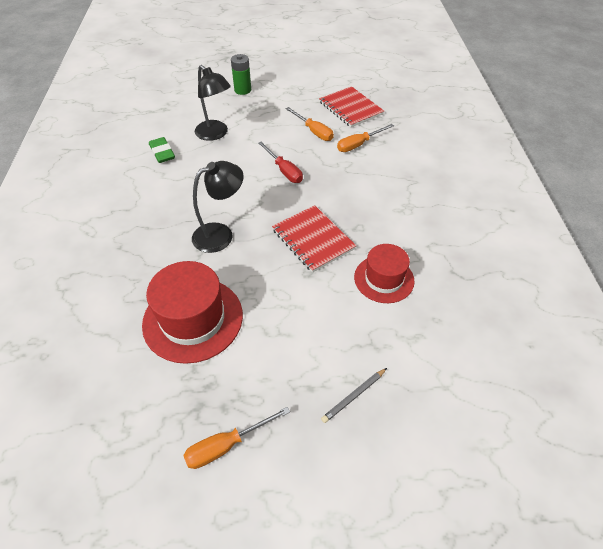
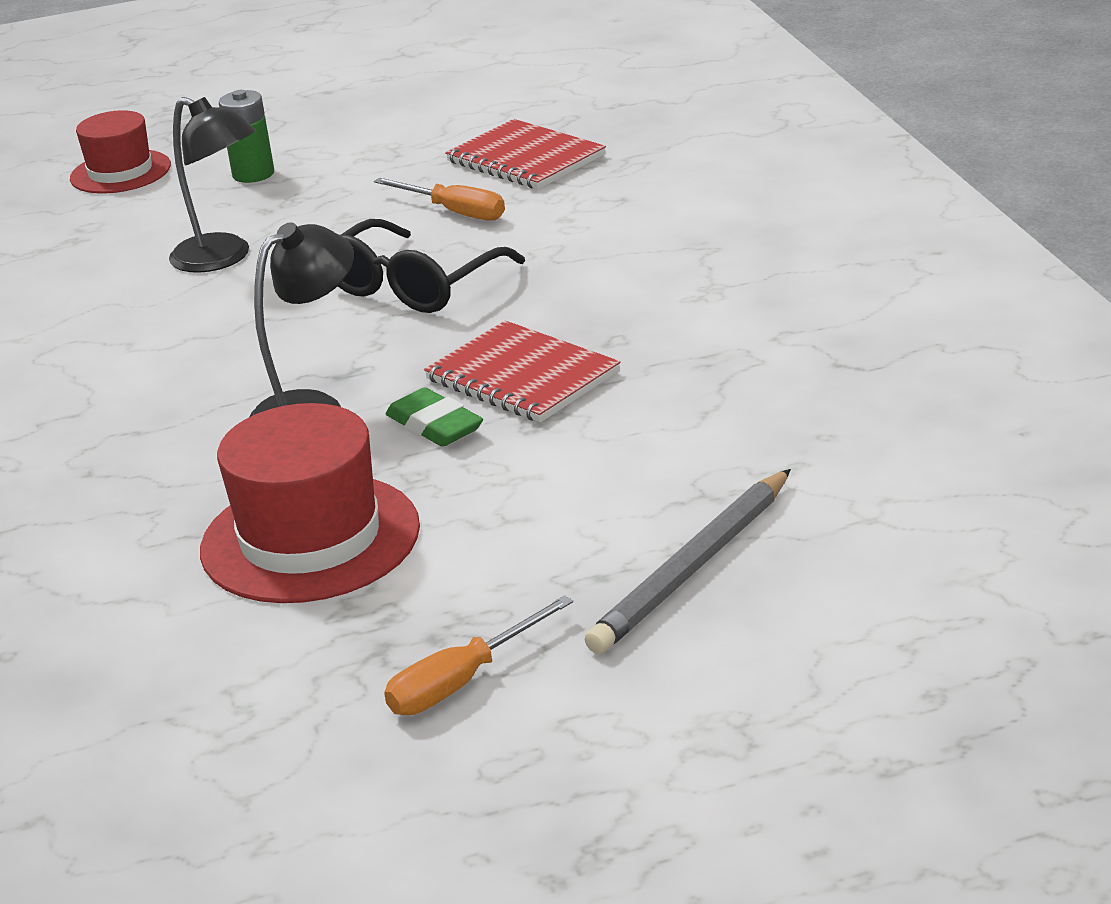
camera: 10 degrees left, 20 degrees down
green eraser [149,137,175,163] -> green eraser moved to [386,387,483,447]
red screwdriver [258,141,303,183] -> black glasses [338,219,525,313]
grey pencil [321,368,387,423] -> grey pencil [585,469,791,654], size x1.91
orange screwdriver [337,124,394,152] -> none
red hat [354,244,415,303] -> red hat moved to [70,110,171,194]

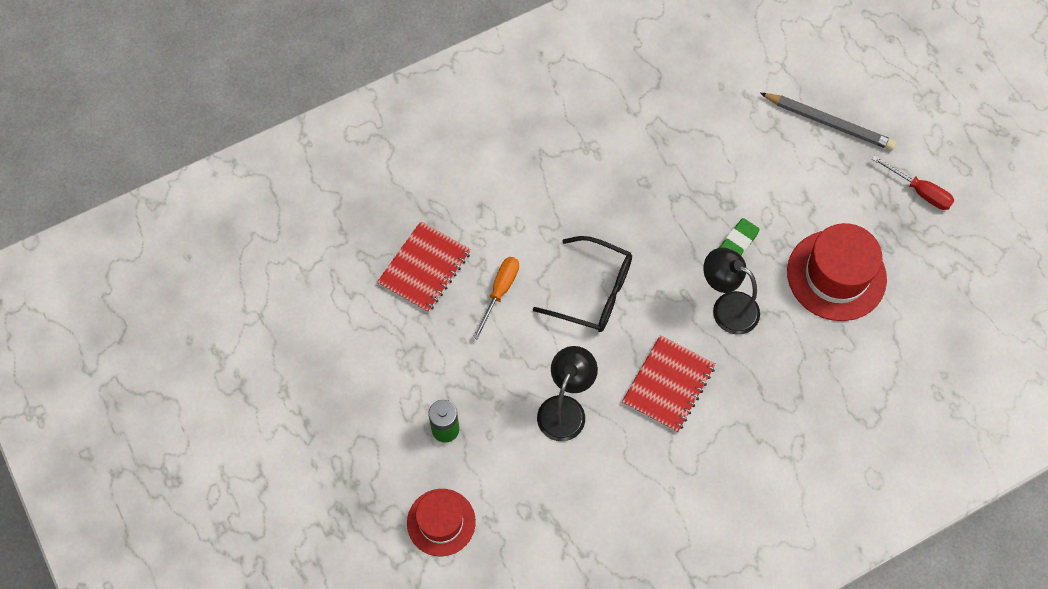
camera: 105 degrees left, 35 degrees up
orange screwdriver [384,595,573,715] -> red screwdriver [872,155,955,210]
red notebook [424,320,621,422] -> red notebook moved to [622,335,716,433]

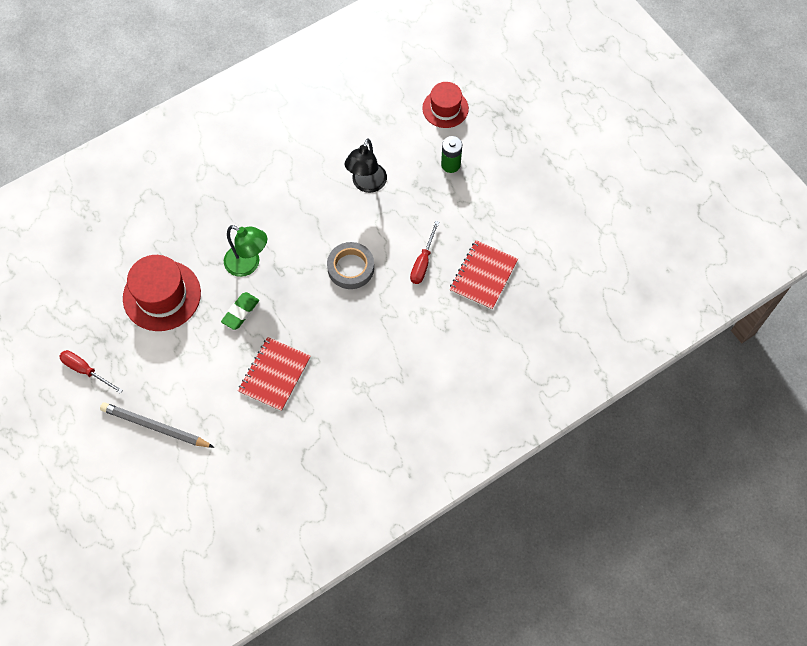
camera: 175 degrees right, 0 degrees up
orange screwdriver [473,257,519,340] -> red screwdriver [410,221,439,284]
black glasses [533,236,632,332] -> grey tape [327,242,374,289]
red notebook [622,335,716,433] -> red notebook moved to [238,337,311,412]
black lamp [703,247,760,335] -> green lamp [224,225,267,277]

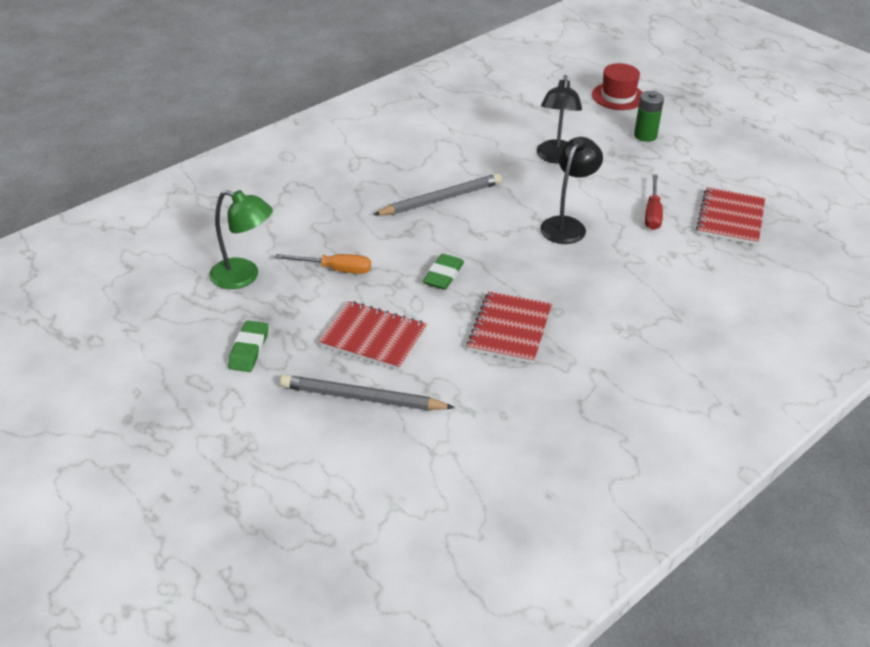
camera: 10 degrees left, 25 degrees down
red screwdriver [59,350,123,394] -> green eraser [228,321,269,372]
red hat [123,255,201,331] -> orange screwdriver [275,254,371,274]
green lamp [224,225,267,277] -> green lamp moved to [209,190,273,289]
grey tape [327,242,374,289] -> black lamp [540,137,603,244]
none -> red notebook [318,301,427,370]
none -> grey pencil [373,173,502,216]

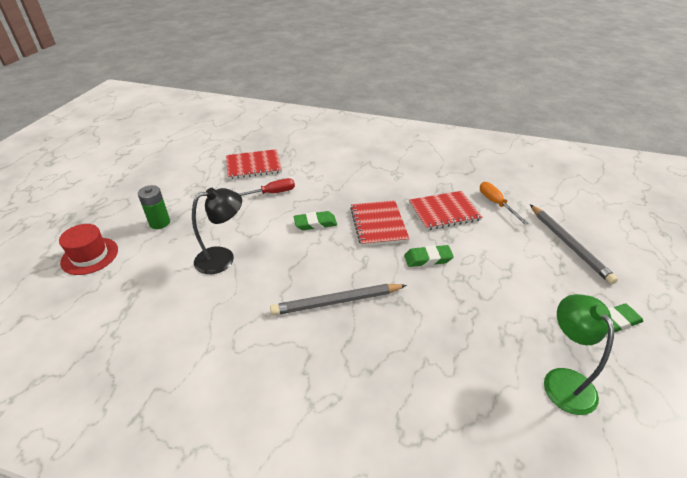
camera: 120 degrees left, 0 degrees up
orange screwdriver [275,254,371,274] -> orange screwdriver moved to [480,182,528,224]
red notebook [318,301,427,370] -> red notebook moved to [350,200,410,246]
grey pencil [373,173,502,216] -> grey pencil turned 45 degrees counterclockwise [270,284,407,315]
black lamp [540,137,603,244] -> green eraser [294,211,337,230]

